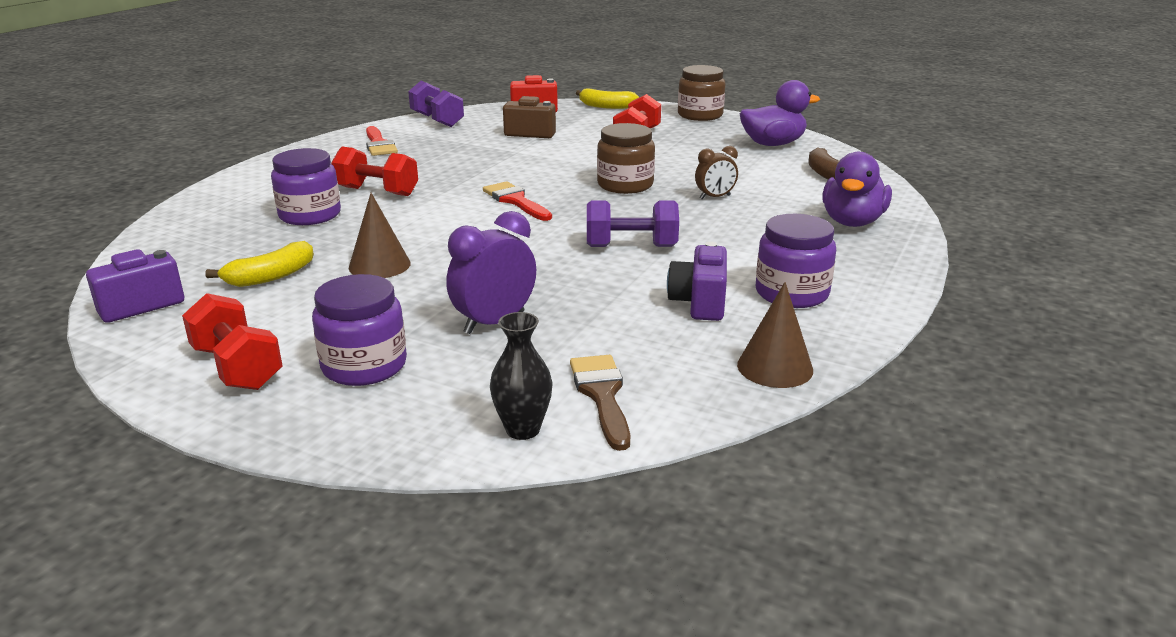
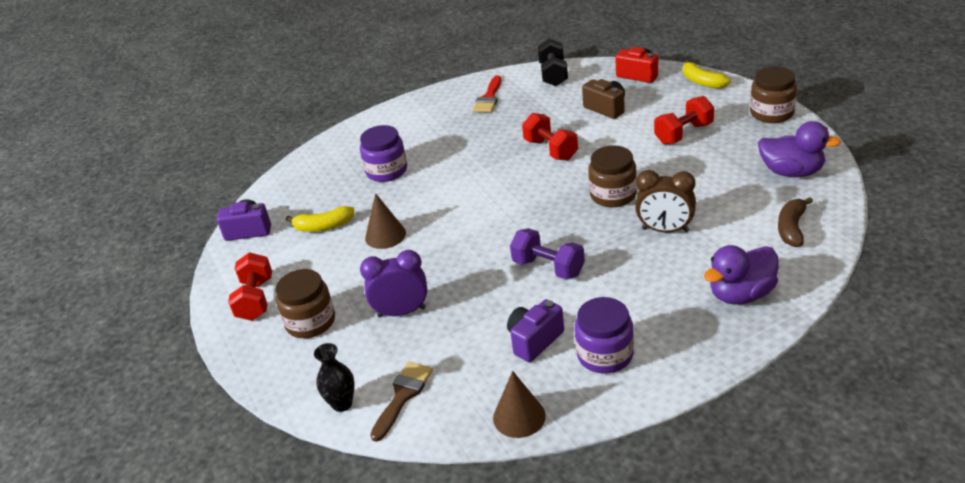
camera: 40 degrees right, 10 degrees up
purple jar [312,274,407,386] -> brown jar [275,269,335,338]
red dumbbell [331,147,418,196] -> red dumbbell moved to [522,113,578,161]
purple dumbbell [408,81,464,127] -> black dumbbell [538,39,568,86]
red brush [483,181,552,221] -> none
brown clock [695,146,738,199] -> brown clock [635,170,696,232], size x1.61

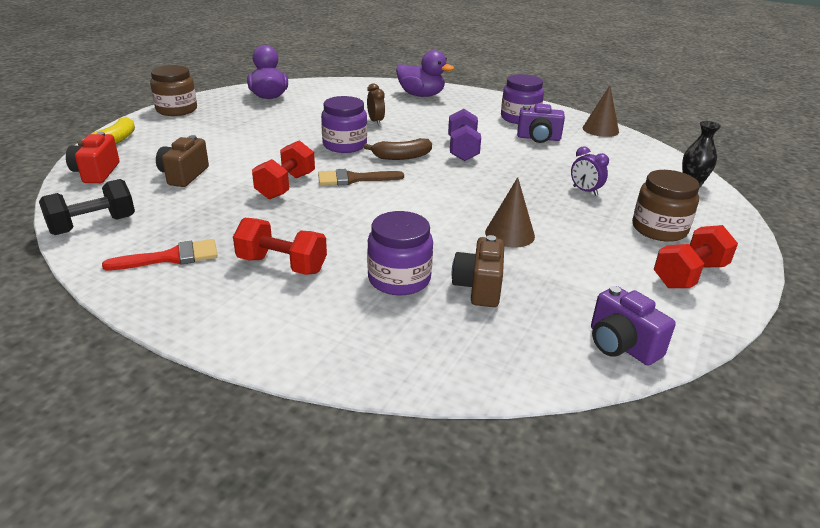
camera: 130 degrees left, 5 degrees down
yellow banana [286,206,354,232] -> none
purple clock [360,250,427,317] -> purple clock [571,146,609,196], size x0.62
brown brush [370,362,433,442] -> brown brush moved to [318,169,404,185]
brown jar [588,145,637,207] -> purple jar [321,96,367,153]
brown clock [635,170,696,232] -> brown clock [367,83,385,126], size x0.62
red dumbbell [654,96,714,145] -> red dumbbell moved to [233,218,327,275]
brown banana [778,197,813,247] -> brown banana moved to [364,138,432,160]
none -> brown camera [452,235,504,307]

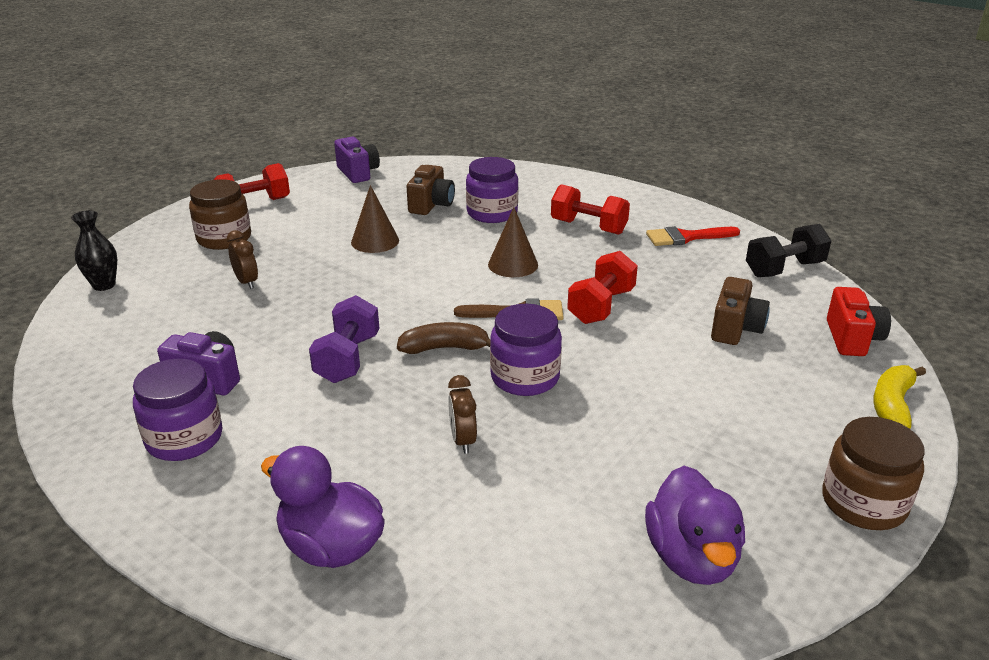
camera: 170 degrees left, 0 degrees up
purple clock [571,146,609,196] -> brown clock [227,230,258,289]
brown cone [583,85,619,137] -> brown cone moved to [488,207,538,277]

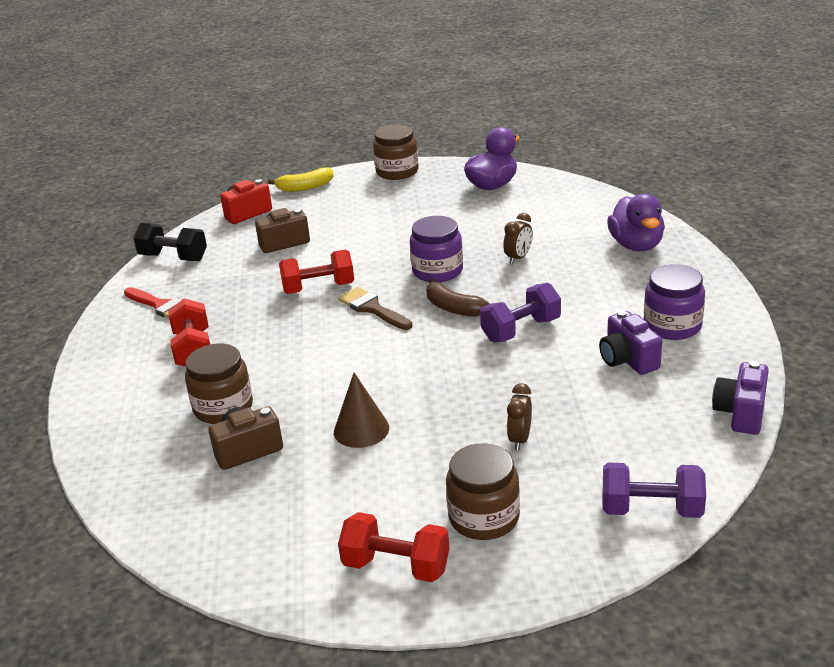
camera: 130 degrees left, 0 degrees up
black vase [71,210,117,291] -> purple dumbbell [603,463,706,518]
purple camera [334,137,380,183] -> purple camera moved to [712,361,769,435]
purple jar [466,157,518,223] -> brown jar [185,343,253,424]
brown cone [488,207,538,277] -> none

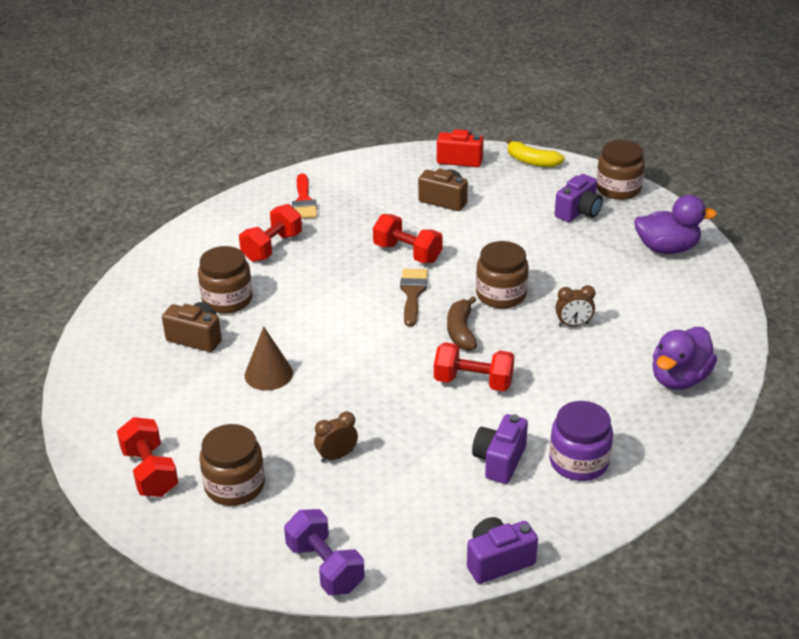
camera: 45 degrees right, 5 degrees up
black dumbbell [133,223,207,261] -> none
purple jar [410,216,463,282] -> brown jar [476,241,529,308]
purple dumbbell [480,283,561,343] -> red dumbbell [434,342,514,391]
none -> purple camera [555,174,603,222]

